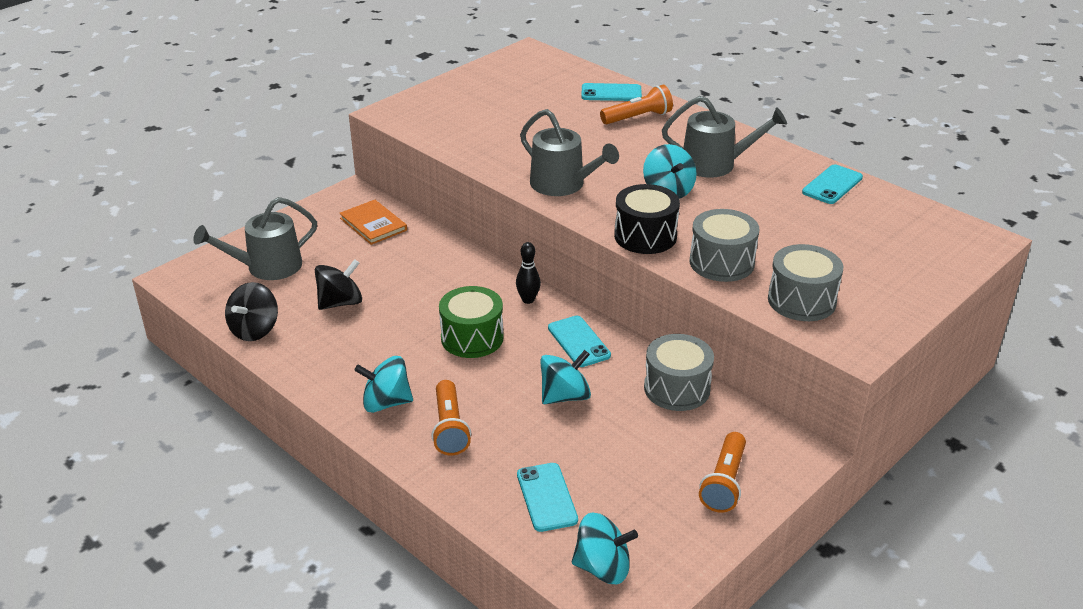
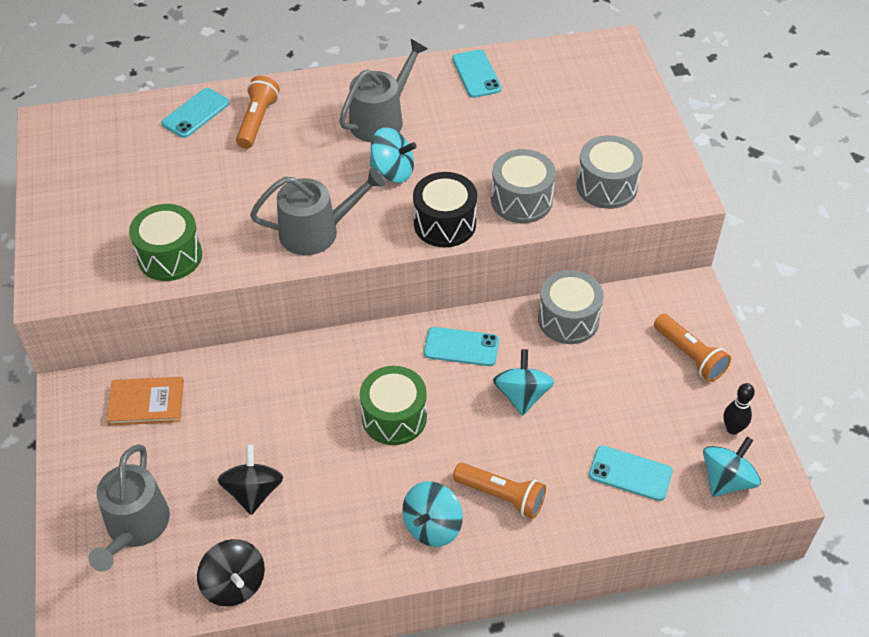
camera: 55 degrees left, 15 degrees up
black bowling pin [516,242,541,304] -> black bowling pin moved to [723,383,755,435]
none -> green drum [129,204,202,281]

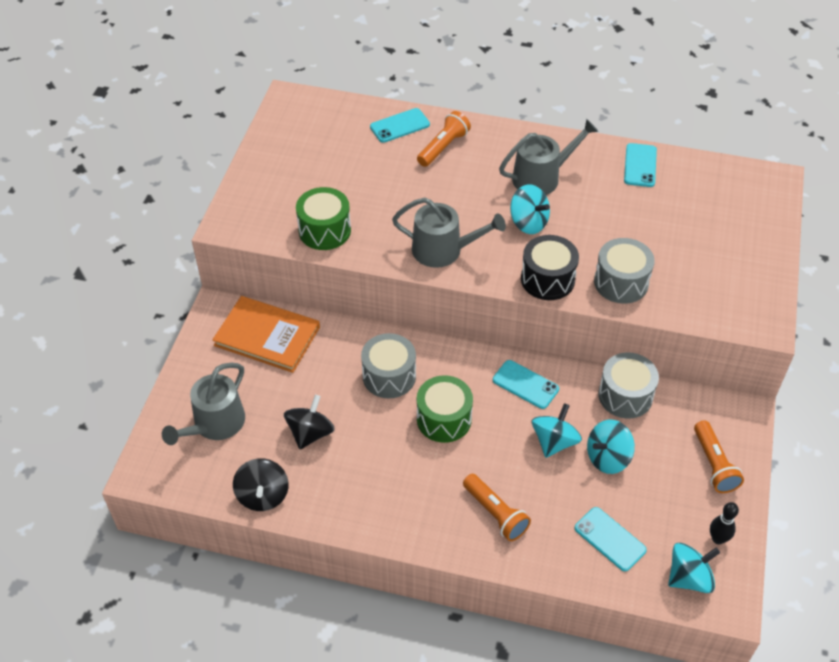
camera: 25 degrees right, 0 degrees up
orange book [106,377,184,426] -> orange book [212,296,320,373], size x1.54
turquoise spinning top [402,481,463,547] -> turquoise spinning top moved to [587,420,635,474]
grey drum [576,135,643,209] -> grey drum moved to [361,333,416,398]

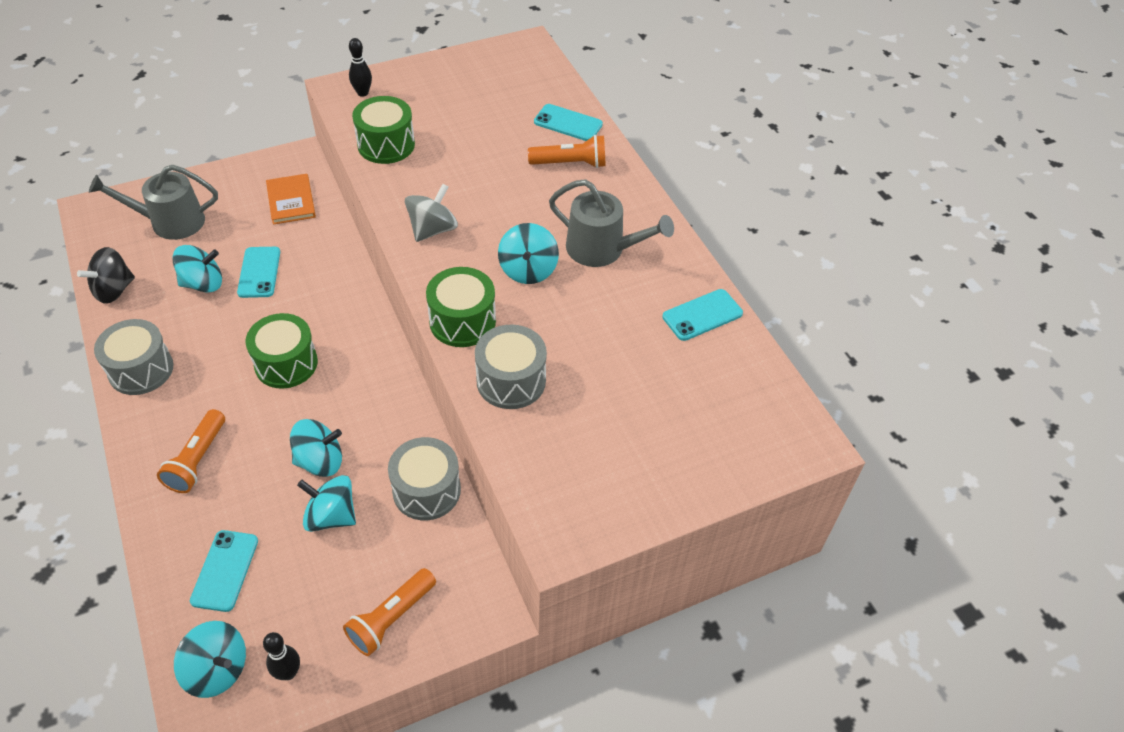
camera: 50 degrees right, 0 degrees up
orange book [212,296,320,373] -> orange book [266,174,316,225], size x0.65
black spinning top [284,395,335,449] -> turquoise spinning top [172,245,222,293]
grey drum [361,333,416,398] -> grey drum moved to [94,319,174,395]
grey watering can [392,197,506,268] -> grey spinning top [405,184,458,242]
turquoise phone [493,360,559,409] -> turquoise phone moved to [237,247,280,298]
black drum [521,235,579,300] -> green drum [426,267,496,347]
none -> black bowling pin [349,38,372,97]

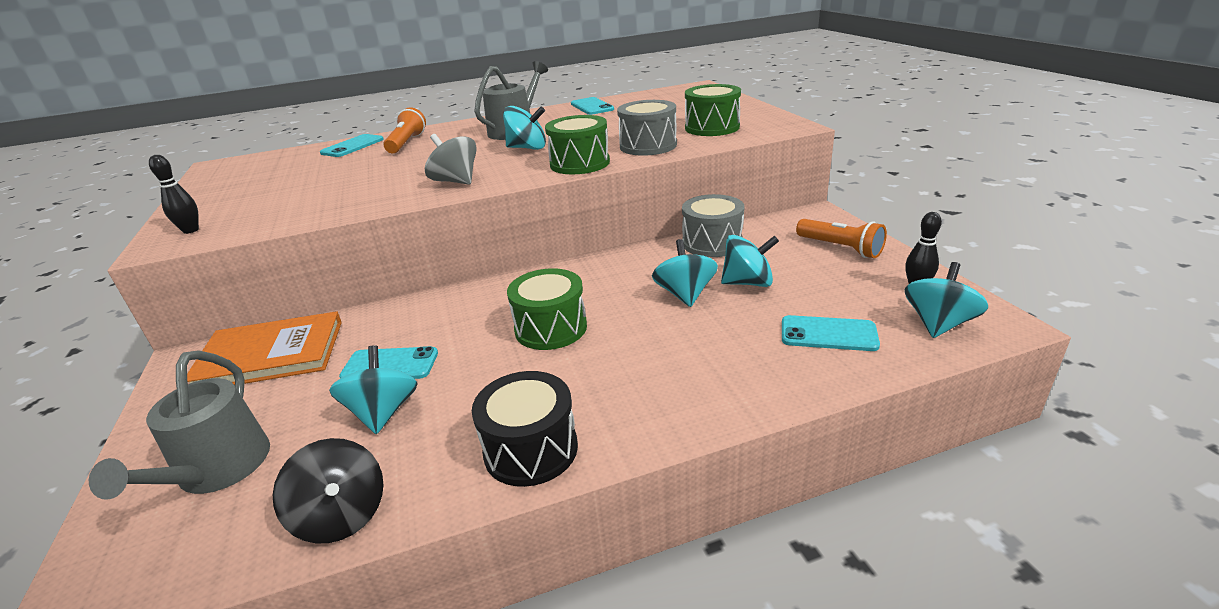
camera: 80 degrees left, 20 degrees down
grey drum [94,319,174,395] -> black drum [472,371,578,487]
orange flashlight [157,409,225,493] -> none
orange book [266,174,316,225] -> orange book [187,311,342,385], size x1.54
turquoise spinning top [297,475,356,532] -> turquoise spinning top turned 120 degrees counterclockwise [721,235,779,287]
green drum [352,96,415,164] -> green drum moved to [685,84,741,136]

